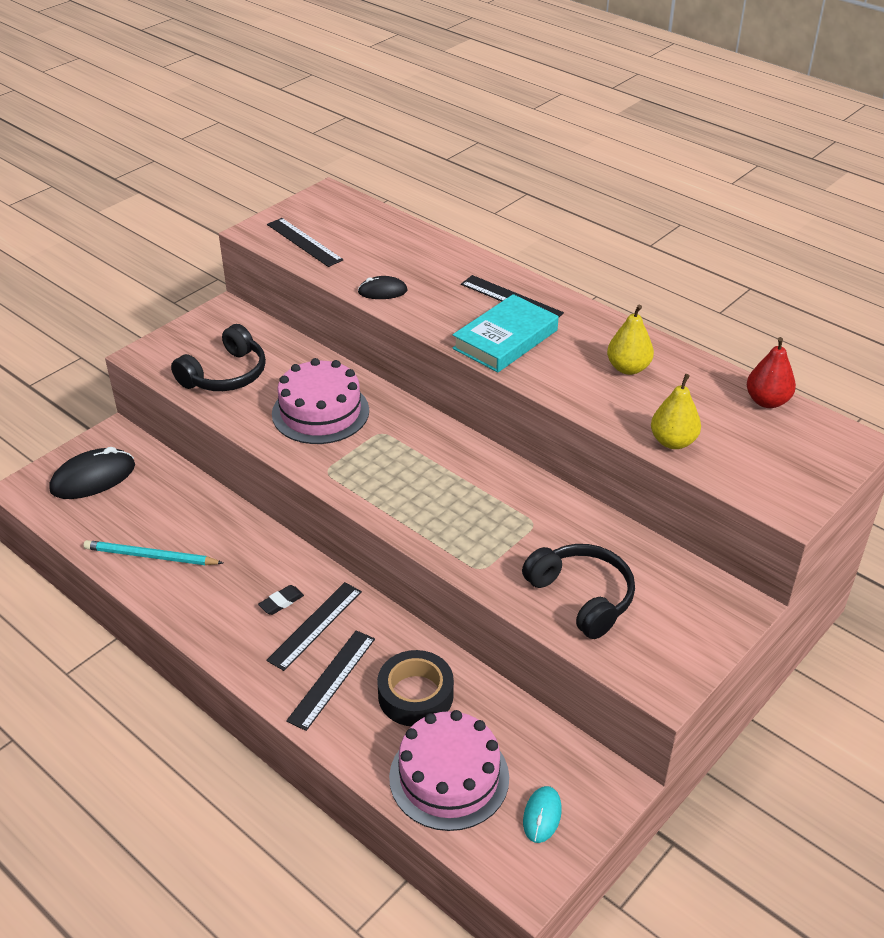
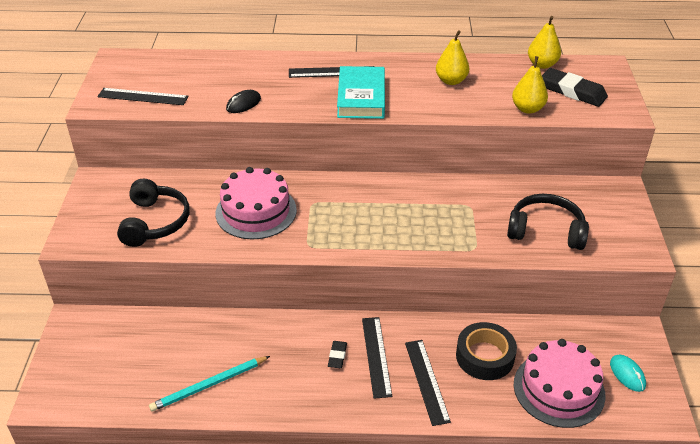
camera: 40 degrees left, 0 degrees up
black mouse [49,447,135,499] -> none
red pear [747,337,796,408] -> yellow pear [528,16,561,69]
none -> black eraser [542,68,608,107]

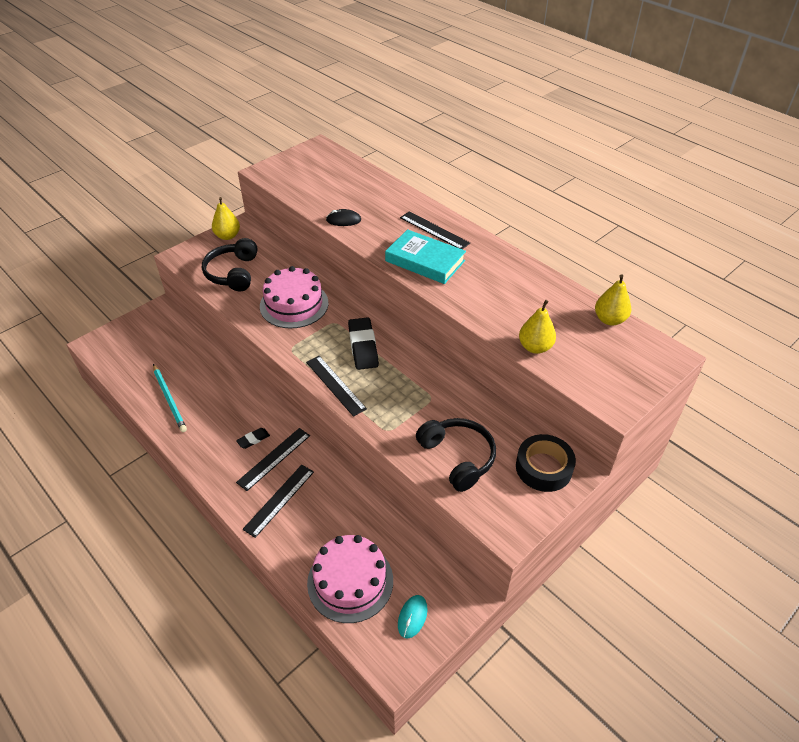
camera: 45 degrees right, 5 degrees up
black ruler [97,88,189,105] -> black ruler moved to [306,356,367,417]
black headphones [117,179,190,247] -> black headphones turned 135 degrees clockwise [202,238,258,291]
turquoise pencil [149,356,270,412] -> turquoise pencil turned 135 degrees counterclockwise [153,364,187,432]
turquoise book [337,66,385,119] -> turquoise book turned 75 degrees clockwise [385,229,466,284]
yellow pear [436,30,469,85] -> yellow pear moved to [212,197,240,240]
black tape [456,322,517,380] -> black tape moved to [516,434,576,492]
black eraser [542,68,608,107] -> black eraser moved to [348,317,379,370]

